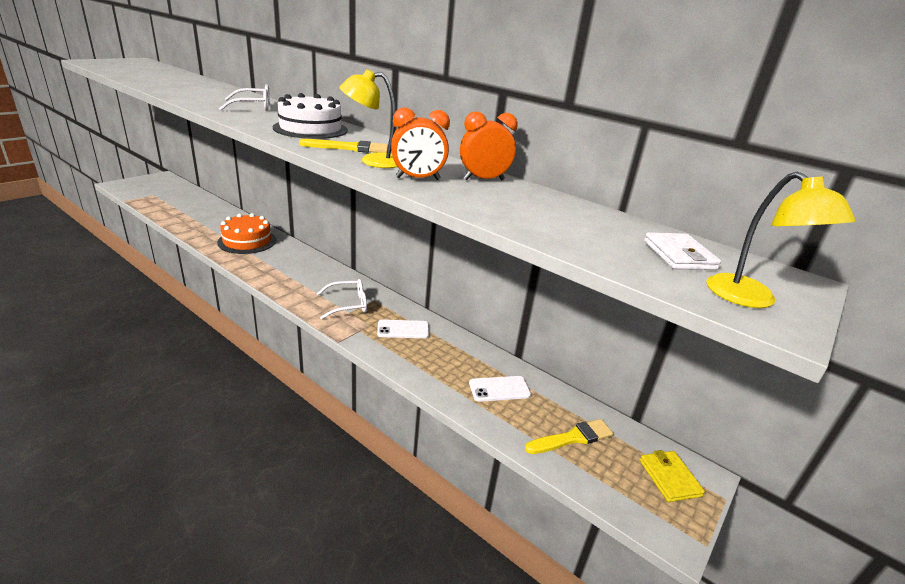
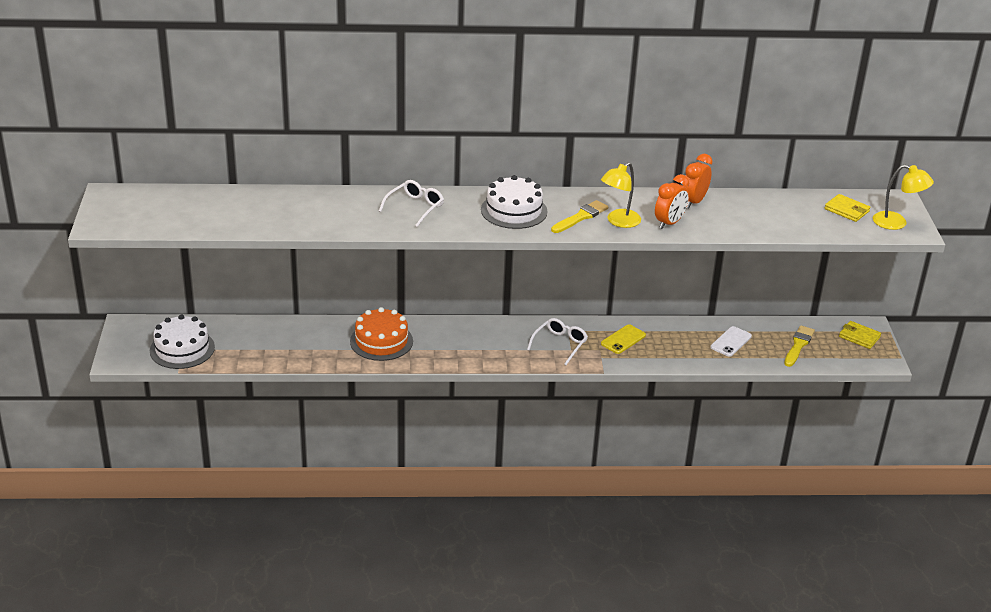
camera: 40 degrees left, 5 degrees up
white phone [377,319,429,338] -> yellow phone [601,324,646,354]
white wallet [644,232,721,270] -> yellow wallet [825,194,870,222]
none -> white cake [150,314,215,369]

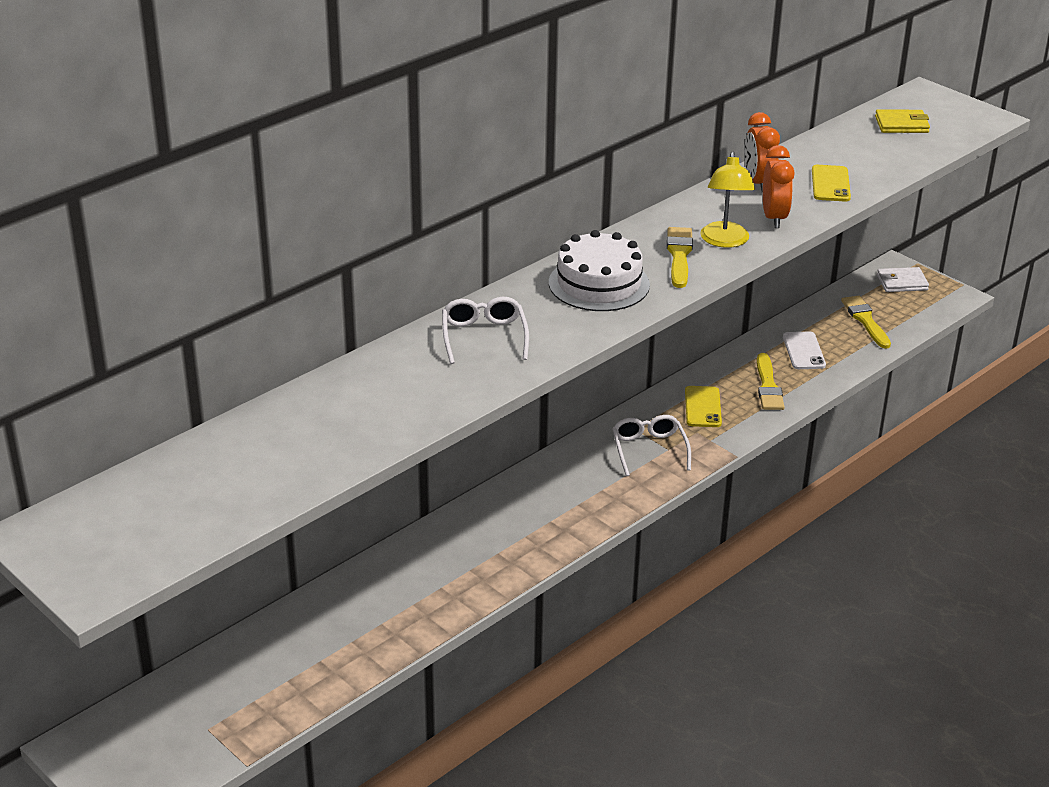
camera: 40 degrees left, 0 degrees up
white cake [150,314,215,369] -> none
orange cake [350,307,413,361] -> none
yellow wallet [839,321,881,349] -> white wallet [877,267,929,292]
yellow lamp [873,165,934,230] -> none
none -> yellow brush [757,353,785,410]
none -> yellow phone [812,165,851,201]

